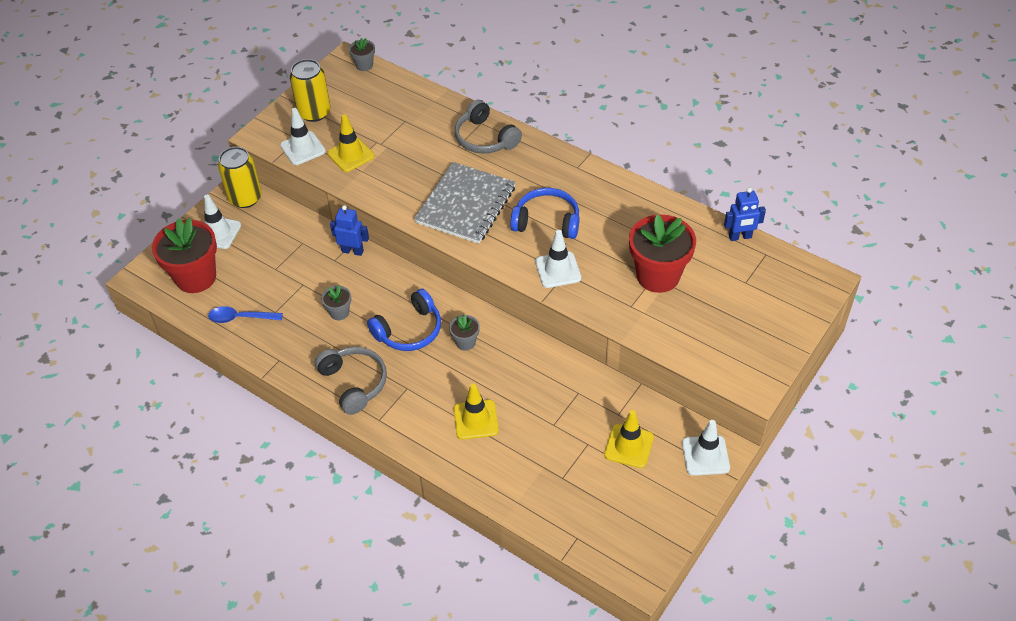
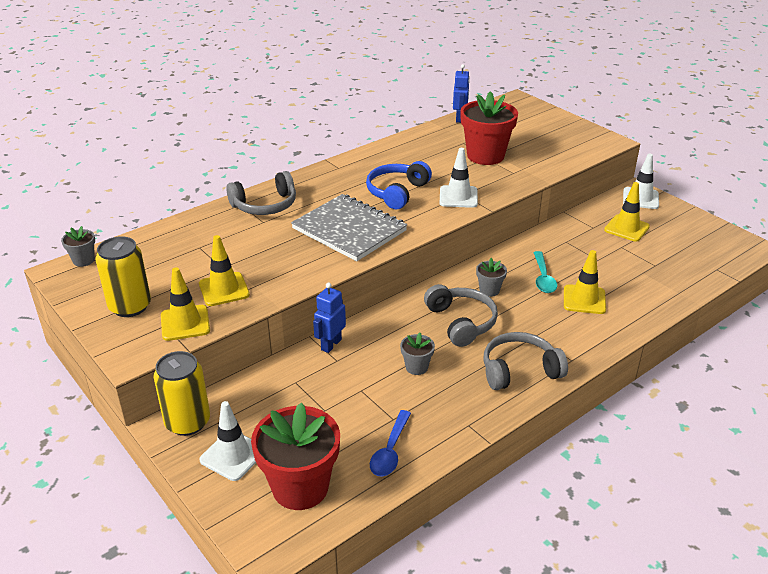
camera: 75 degrees left, 15 degrees down
white traffic cone [280,108,326,165] -> yellow traffic cone [161,267,210,341]
blue headphones [367,289,441,351] -> grey headphones [424,284,498,347]
none -> turquoise spoon [533,251,557,293]

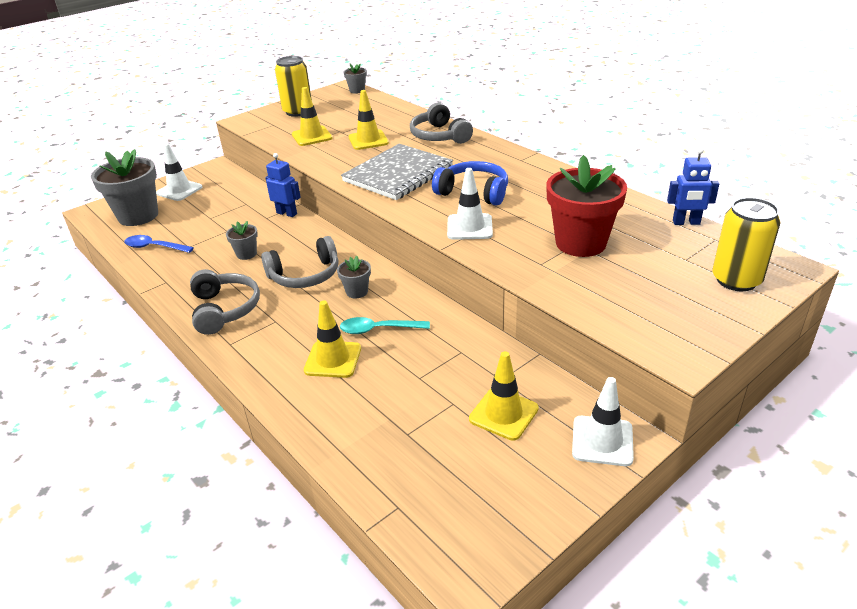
camera: 90 degrees right, 0 degrees up
yellow can [153,351,210,436] -> yellow can moved to [712,197,781,291]
yellow traffic cone [161,267,210,341] -> yellow traffic cone moved to [348,90,389,150]
red flower pot [251,403,340,510] -> grey flower pot [91,149,158,226]

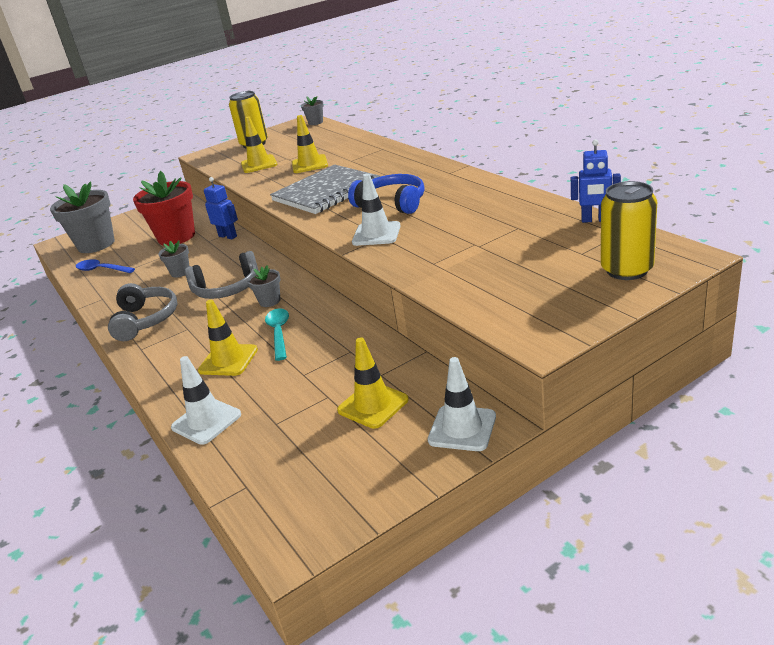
camera: 10 degrees right, 5 degrees down
white traffic cone [156,143,202,201] -> white traffic cone moved to [171,356,241,445]
turquoise spoon [340,317,430,334] -> turquoise spoon turned 75 degrees clockwise [265,308,289,361]
grey headphones [410,103,473,144] -> none
red flower pot [546,155,627,257] -> red flower pot moved to [133,171,195,246]

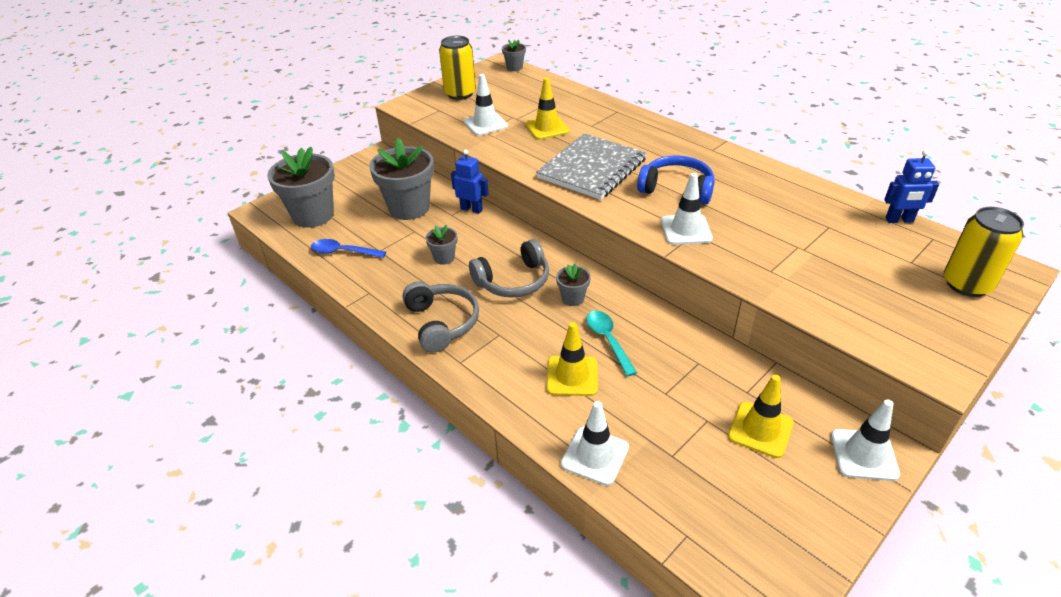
camera: 15 degrees left, 10 degrees up
red flower pot [133,171,195,246] -> grey flower pot [369,138,434,220]
yellow traffic cone [241,116,277,173] -> white traffic cone [464,74,508,136]

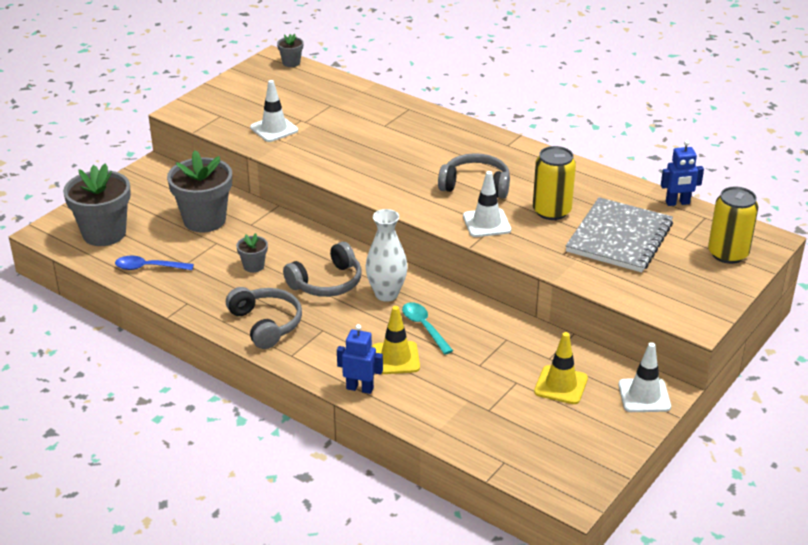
camera: 10 degrees left, 5 degrees down
yellow can [439,36,476,100] -> yellow can moved to [533,146,576,220]
blue robot [451,150,489,214] -> blue robot moved to [337,324,383,394]
yellow traffic cone [525,77,570,140] -> none
grey notebook [536,133,647,200] -> grey notebook moved to [566,197,673,272]
grey flower pot [556,263,591,306] -> white vase [366,209,408,302]
white traffic cone [561,401,629,486] -> none
blue headphones [637,155,715,204] -> grey headphones [438,153,510,199]

